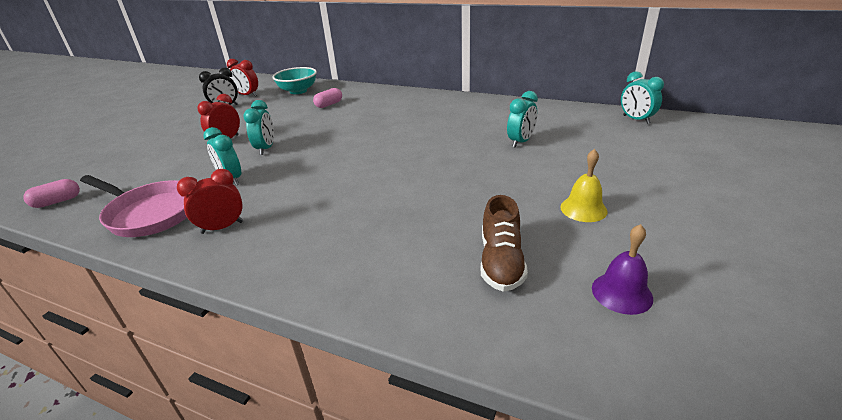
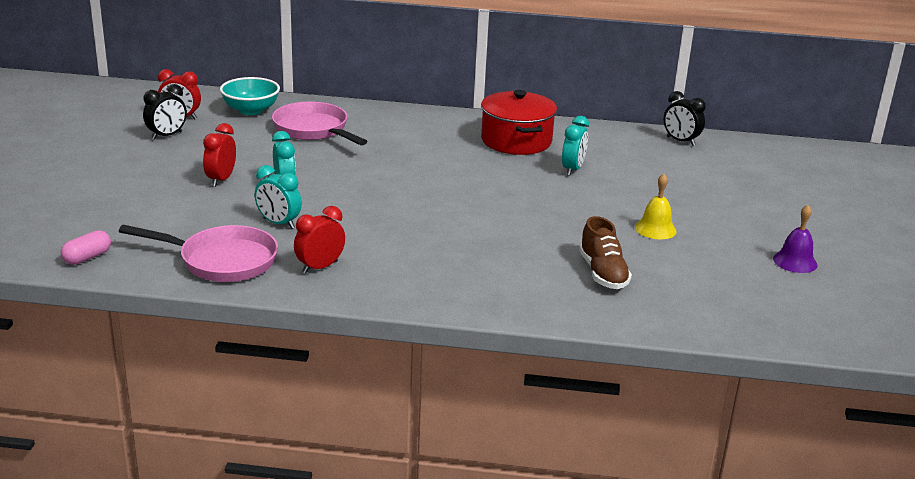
camera: 20 degrees left, 5 degrees down
pink capsule [313,88,342,108] -> pink pan [272,102,368,145]
purple bell [592,224,653,315] -> purple bell moved to [773,205,818,273]
turquoise clock [621,71,664,124] -> black clock [664,91,706,146]
none -> red pot [481,90,557,155]

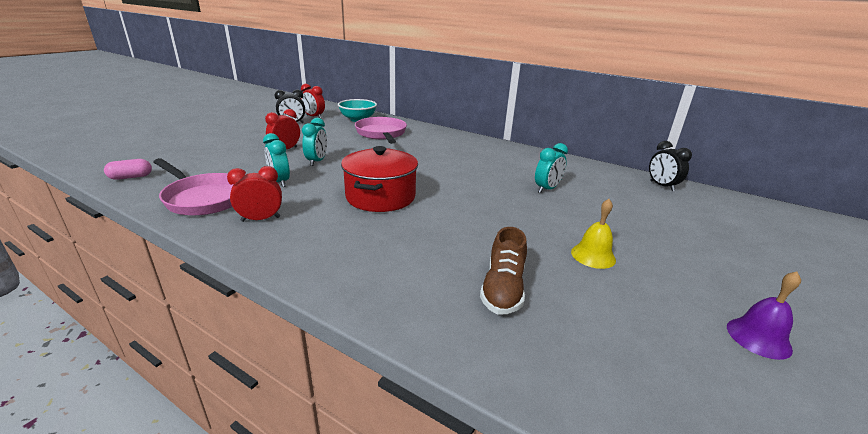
camera: 25 degrees right, 0 degrees up
red pot [481,90,557,155] -> red pot moved to [341,146,418,212]

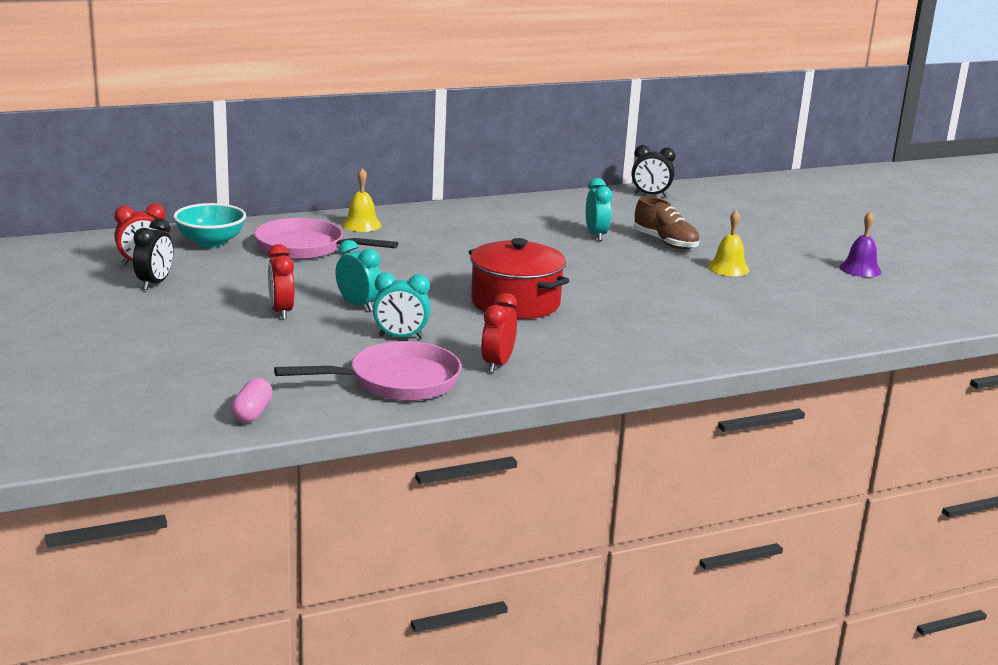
camera: 55 degrees left, 5 degrees down
brown shoe [480,227,527,315] -> brown shoe moved to [634,196,700,249]
none -> yellow bell [342,168,382,232]

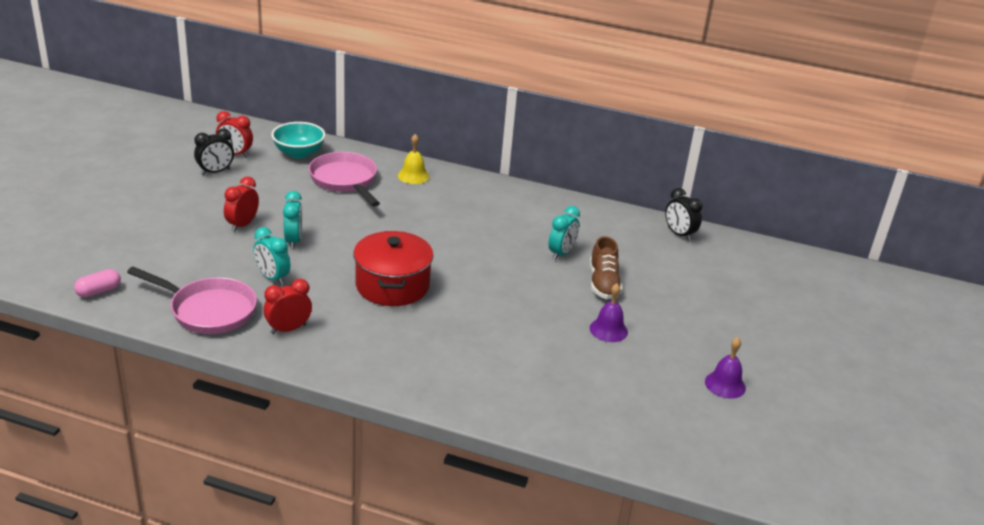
camera: 40 degrees right, 10 degrees up
yellow bell [708,210,749,276] -> purple bell [590,284,628,342]

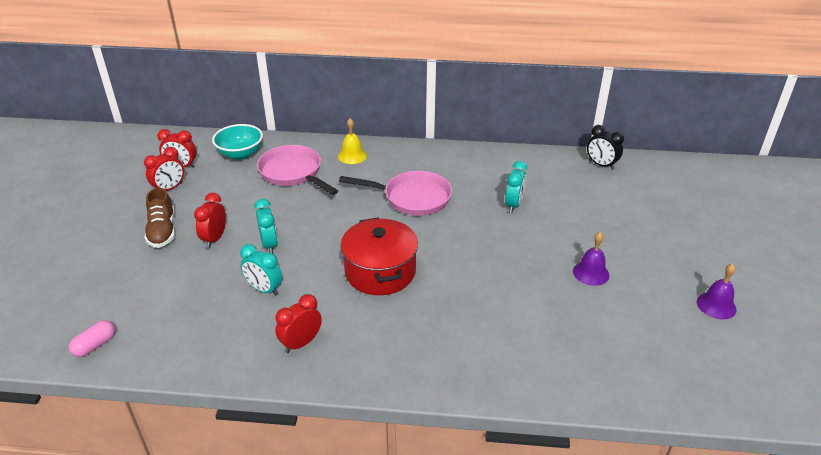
camera: 10 degrees left, 5 degrees up
pink pan [127,267,257,334] -> pink pan moved to [339,171,452,216]
black clock [194,128,234,175] -> red clock [144,147,184,191]
brown shoe [590,236,622,299] -> brown shoe moved to [145,188,175,248]

